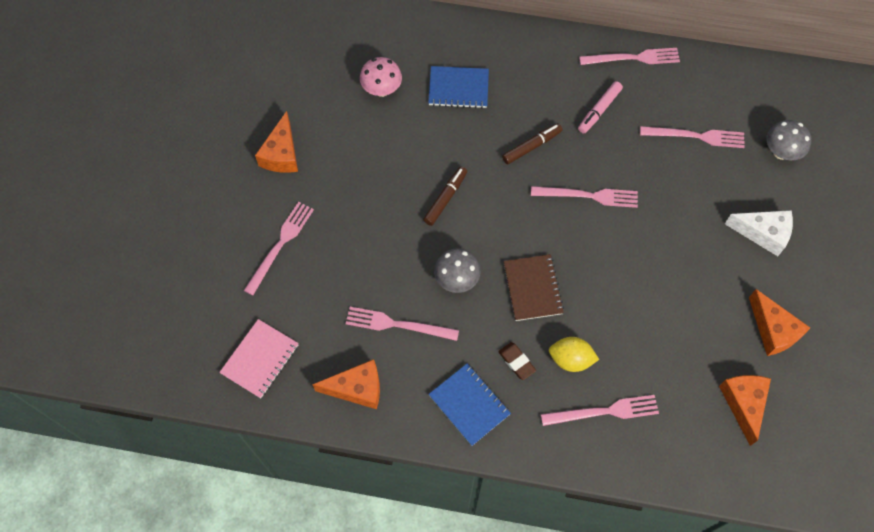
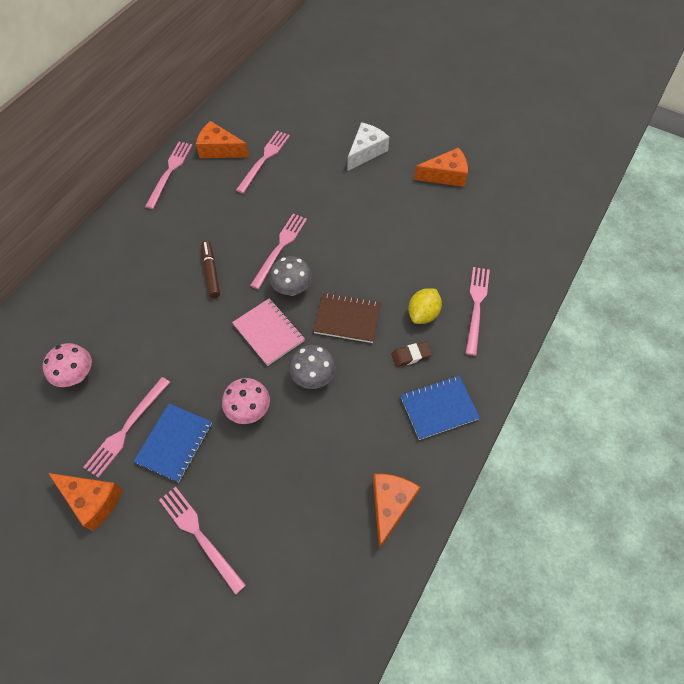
camera: 70 degrees left, 5 degrees down
pink notebook [219,319,299,398] -> pink notebook moved to [232,298,305,366]
pink fork [345,307,459,341] -> pink fork moved to [83,377,170,478]
brown marker [423,167,467,226] -> none
blue notebook [428,66,489,109] -> blue notebook moved to [133,404,212,482]
pink marker [578,81,623,134] -> none
orange cheese [719,375,771,446] -> orange cheese moved to [196,121,249,158]
grey mushroom [766,120,811,160] -> grey mushroom moved to [269,256,312,296]
none -> pink mushroom [222,378,270,424]

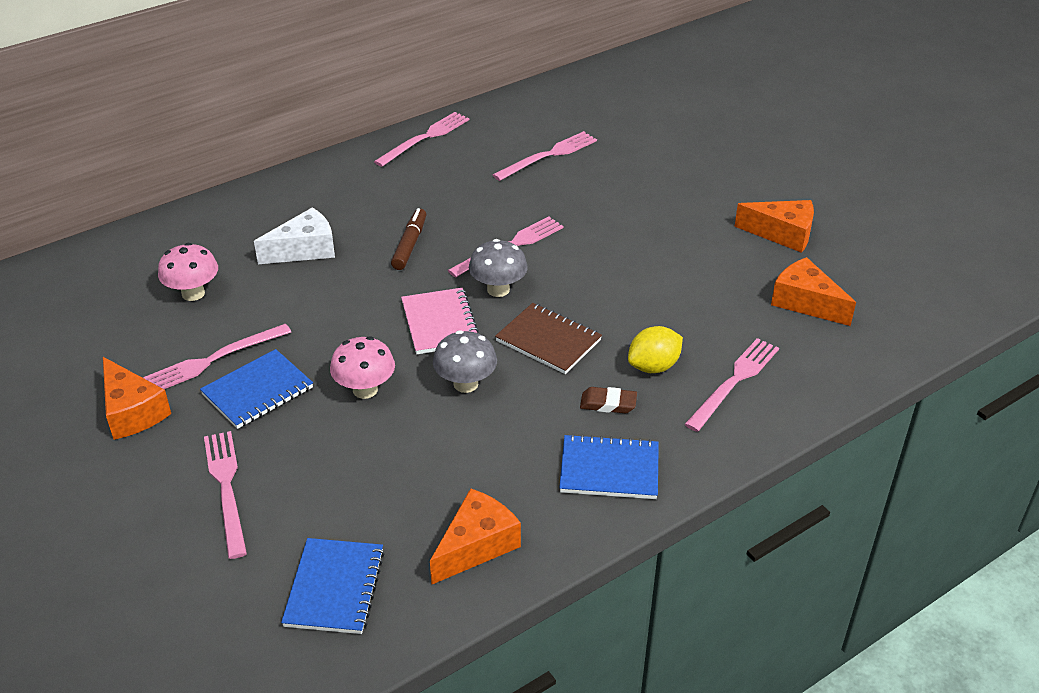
camera: 25 degrees right, 20 degrees down
orange cheese [196,121,249,158] -> orange cheese moved to [771,257,856,326]
white cheese [348,122,389,171] -> white cheese moved to [254,207,335,264]
none -> blue notebook [281,538,385,634]

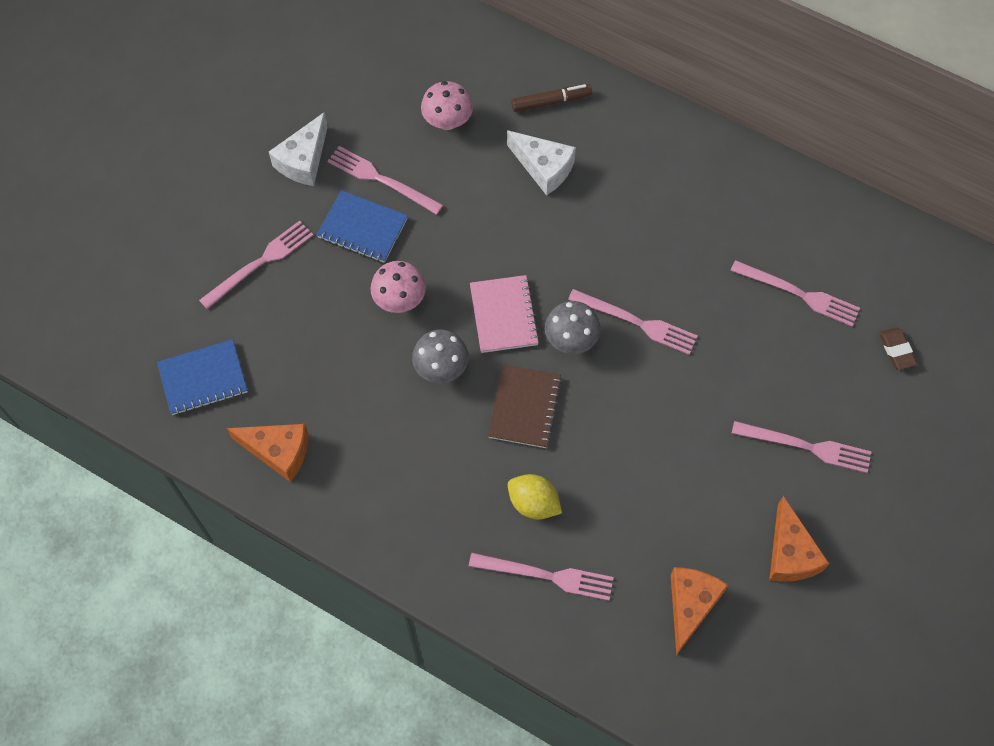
camera: 65 degrees right, 25 degrees up
orange cheese [103,357,171,440] -> white cheese [269,112,328,186]
pink fork [374,112,469,167] -> pink fork moved to [731,421,872,473]
brown marker [391,208,426,270] -> brown marker moved to [511,84,592,112]
pink notebook [401,288,479,354] -> pink notebook turned 60 degrees counterclockwise [470,275,540,353]
blue notebook [559,434,659,499] -> none
brown eraser [580,387,637,413] -> brown eraser moved to [879,327,917,370]

